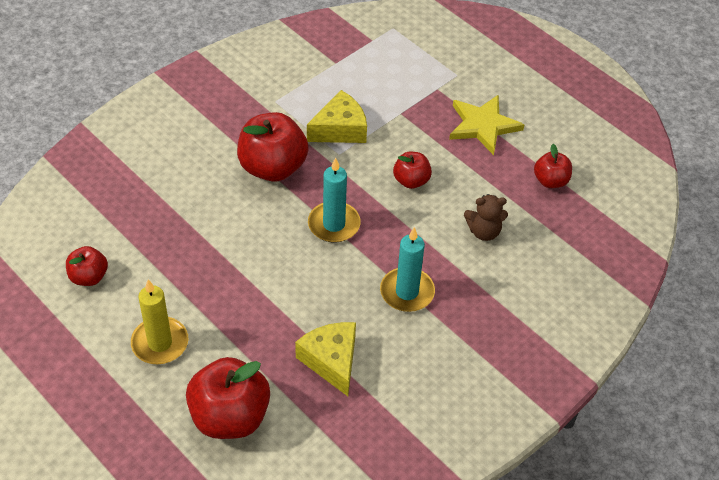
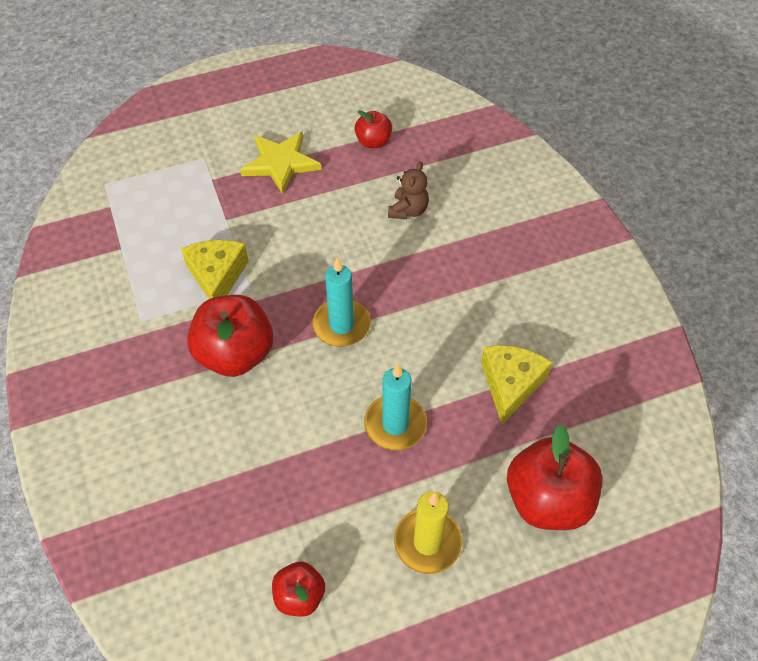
camera: 65 degrees left, 5 degrees up
yellow cheese [295,322,356,396] -> yellow cheese turned 105 degrees clockwise [481,345,553,425]
turquoise candle [380,227,435,312] -> turquoise candle moved to [364,364,427,450]
red apple [393,152,432,189] -> none

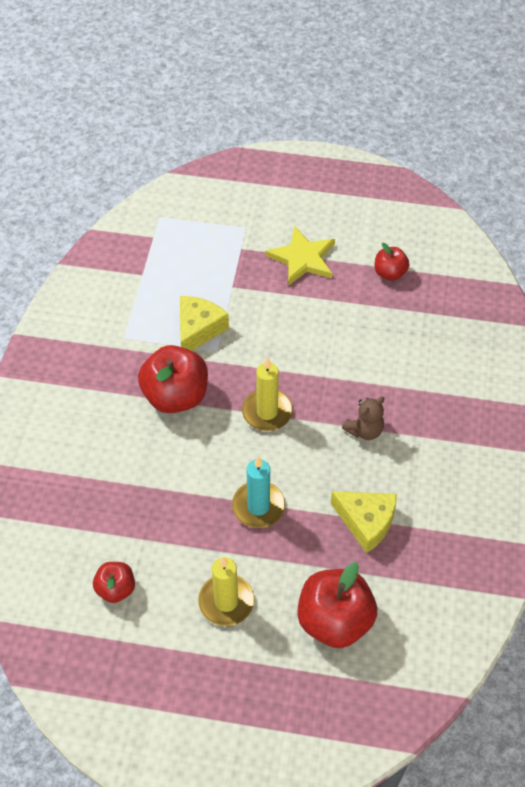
camera: 30 degrees right, 0 degrees up
turquoise candle [312,257,371,347] -> yellow candle [242,357,293,431]
brown teddy bear [388,162,429,219] -> brown teddy bear moved to [342,397,385,440]
yellow cheese [481,345,553,425] -> yellow cheese turned 75 degrees clockwise [331,491,397,553]

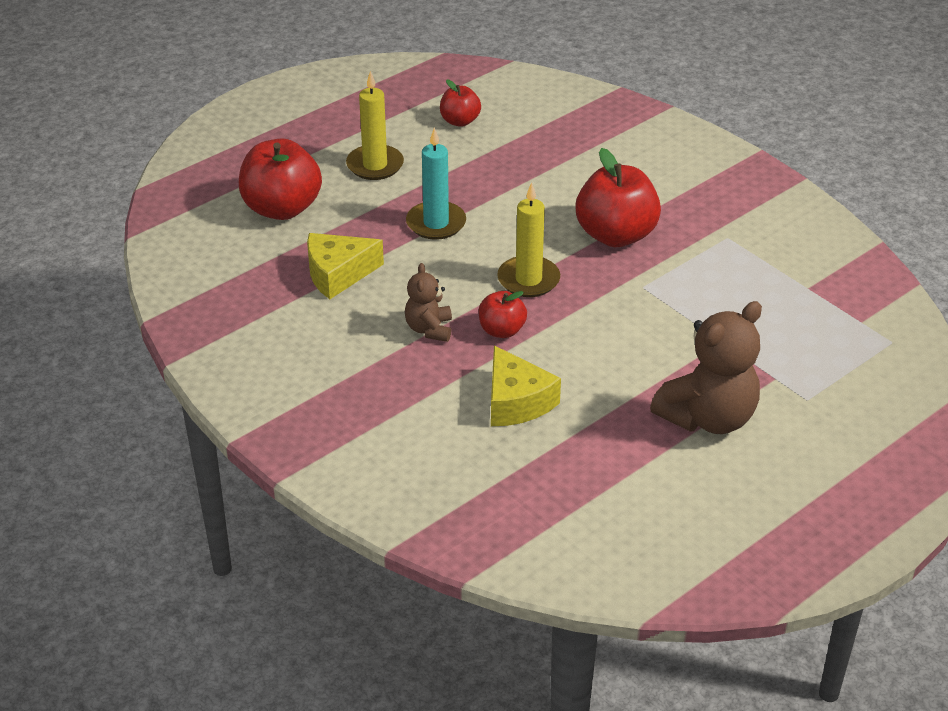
camera: 130 degrees right, 15 degrees down
yellow cheese [180,296,229,351] -> yellow cheese moved to [491,345,561,426]
yellow star [266,226,335,286] -> brown teddy bear [650,301,762,434]
red apple [375,243,409,281] -> red apple moved to [479,291,527,338]

